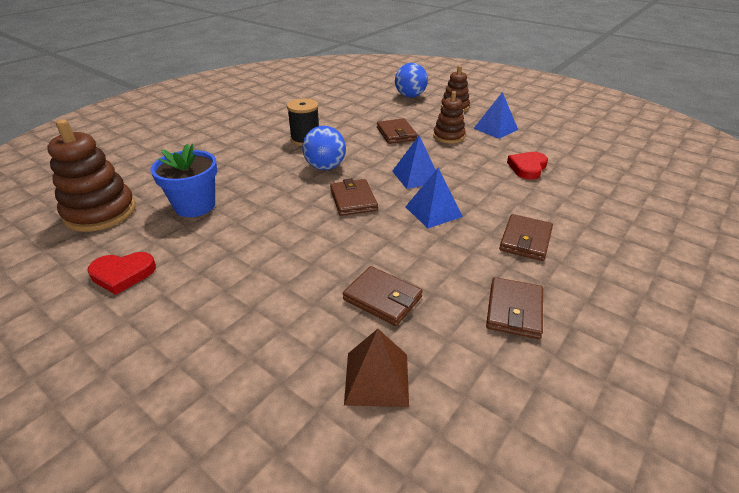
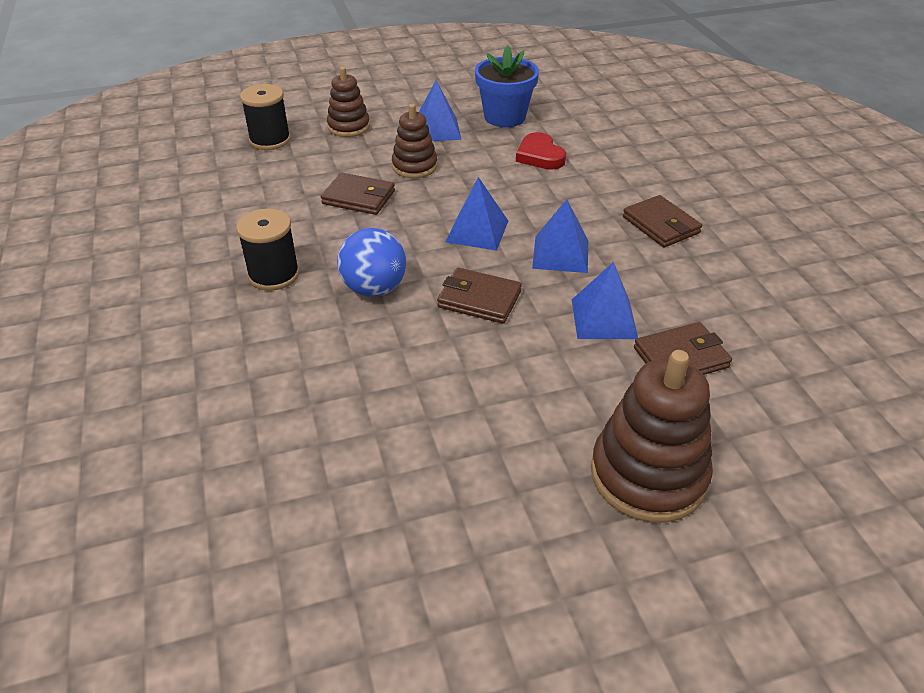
camera: 55 degrees left, 5 degrees up
brown stacking toy [47,119,136,232] -> brown stacking toy moved to [591,350,713,523]
red heart [87,252,156,295] -> none
blue flower pot [150,144,217,217] -> blue flower pot moved to [475,45,539,127]
brown pyramid [344,329,409,407] -> none
blue ball [395,63,428,98] -> black spool [240,84,291,150]
brown wallet [486,277,543,339] -> none
none -> blue pyramid [572,262,638,339]

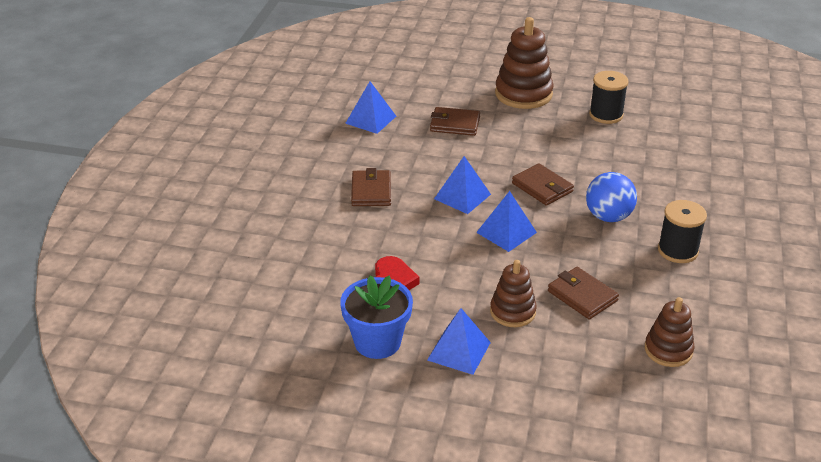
camera: 150 degrees left, 5 degrees down
black spool [240,84,291,150] -> black spool moved to [589,71,629,124]
brown stacking toy [327,67,370,137] -> brown stacking toy moved to [645,297,694,367]
blue pyramid [572,262,638,339] -> blue pyramid moved to [345,81,396,134]

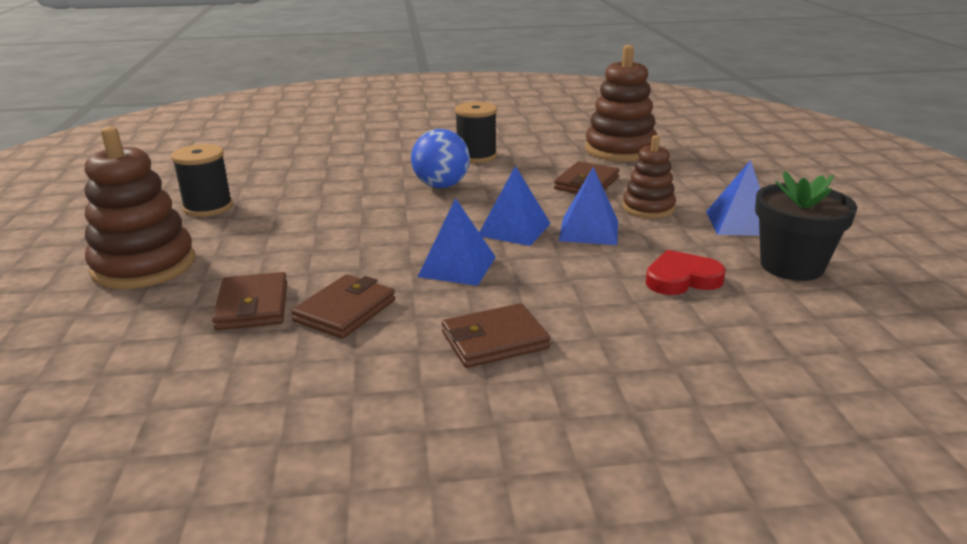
camera: 110 degrees left, 10 degrees down
blue flower pot [340,275,413,359] -> black flower pot [755,171,857,281]
blue pyramid [345,81,396,134] -> blue pyramid moved to [559,167,618,245]
brown wallet [512,163,574,206] -> brown wallet moved to [291,274,395,339]
brown stacking toy [645,297,694,367] -> brown stacking toy [585,45,657,162], size x1.65

